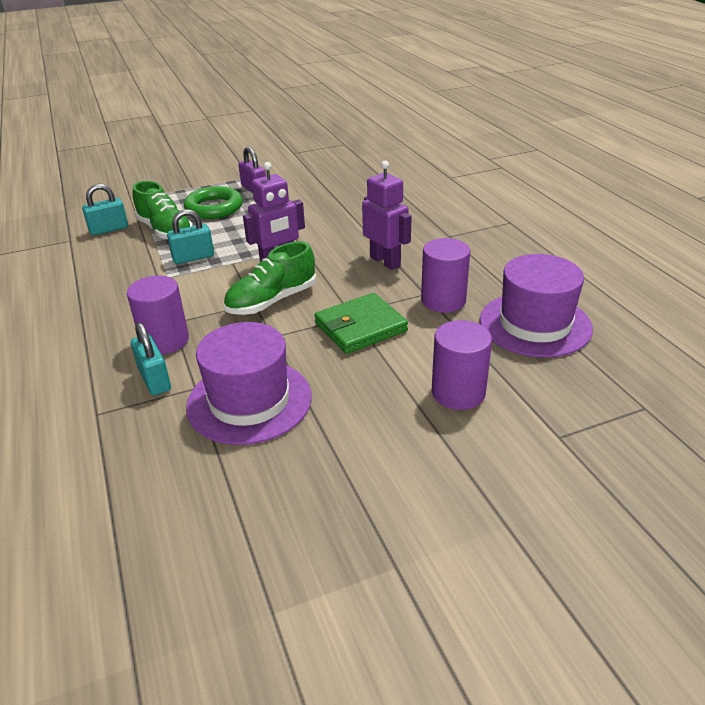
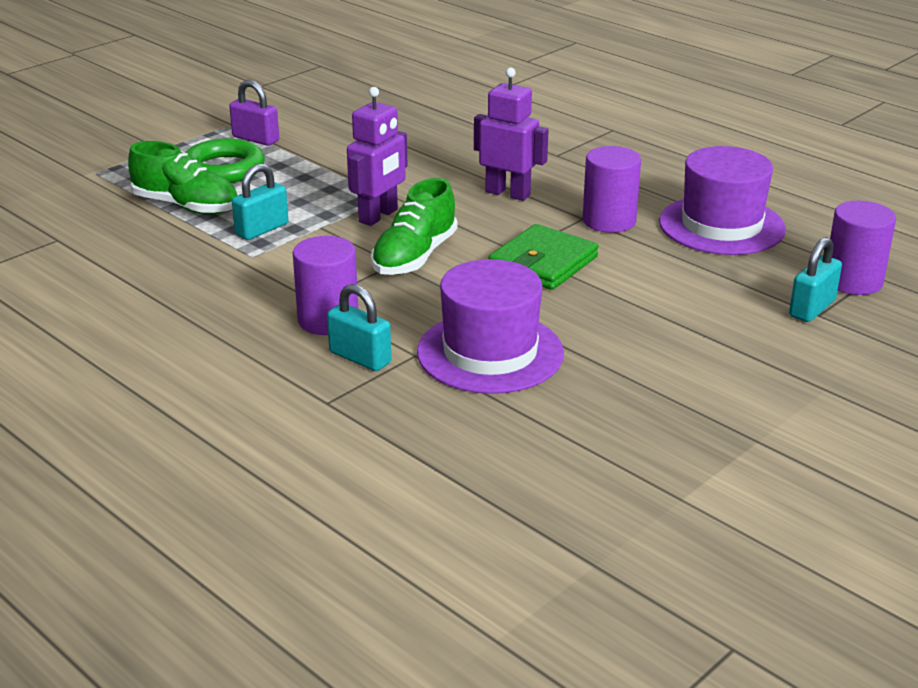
camera: 25 degrees left, 5 degrees down
turquoise padlock [82,184,128,235] -> turquoise padlock moved to [789,237,842,322]
purple cylinder [432,320,492,410] -> purple cylinder moved to [830,201,896,295]

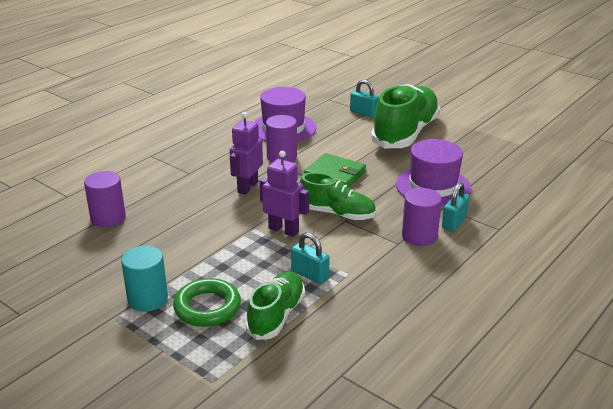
camera: 95 degrees left, 0 degrees up
purple padlock [229,80,279,146] -> turquoise cylinder [121,246,168,312]
purple cylinder [830,201,896,295] -> purple cylinder moved to [84,171,126,227]
none -> green shoe [371,84,440,148]

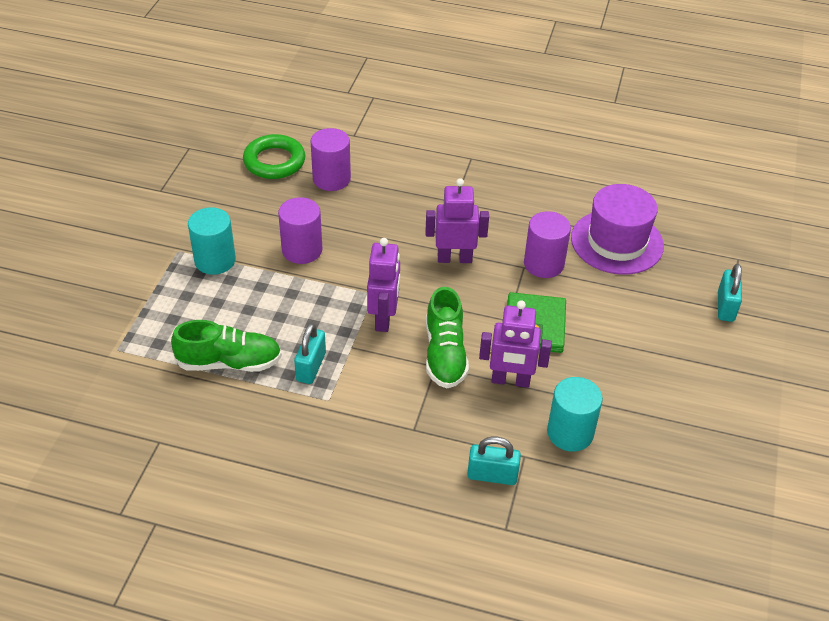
camera: 65 degrees right, 15 degrees up
green ring [173,278,241,327] -> green ring moved to [243,134,305,179]
green shoe [371,84,440,148] -> none
purple hat [396,139,471,206] -> turquoise cylinder [547,377,603,451]
purple cylinder [402,188,442,246] -> purple cylinder moved to [278,197,323,264]
none -> purple robot [479,300,552,388]

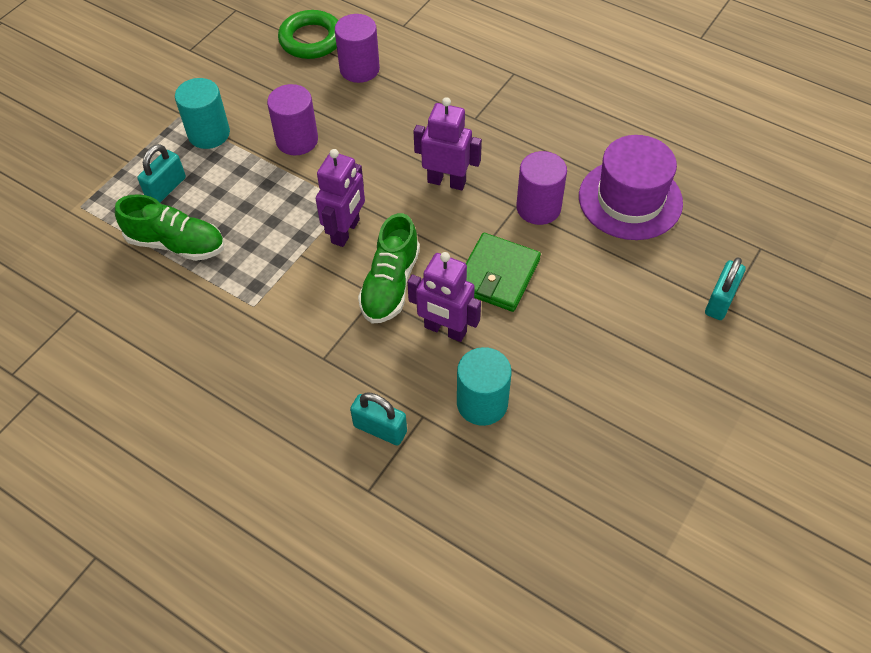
camera: 20 degrees right, 10 degrees up
turquoise padlock [294,323,326,384] -> turquoise padlock moved to [137,144,186,203]

